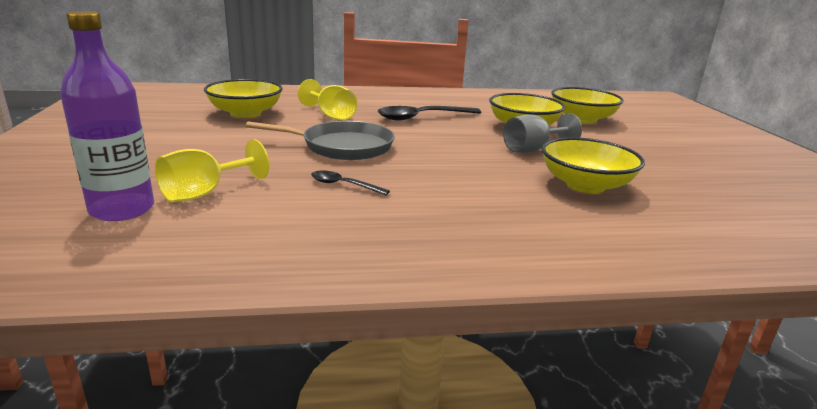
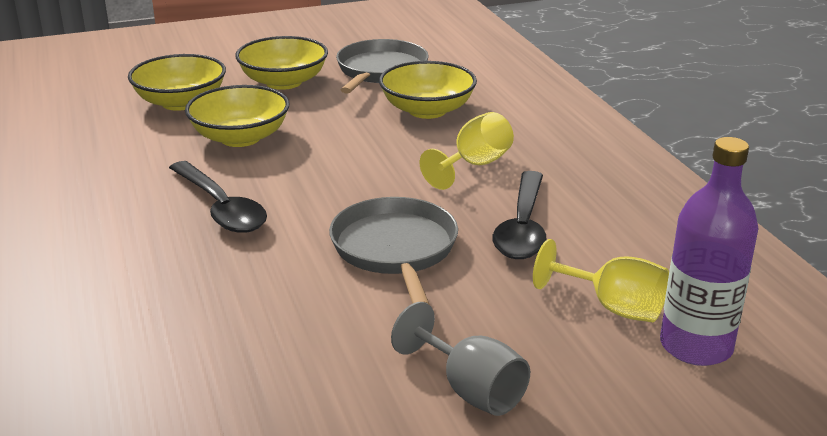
camera: 100 degrees left, 5 degrees up
yellow bowl [204,79,283,118] -> yellow bowl moved to [235,36,328,90]
yellow goblet [298,79,357,120] -> yellow goblet moved to [420,112,514,190]
black spoon [311,171,390,195] -> black spoon [493,171,547,259], size x1.89
grey goblet [503,113,582,153] -> grey goblet moved to [391,302,530,416]
none -> grey pan [336,39,429,94]

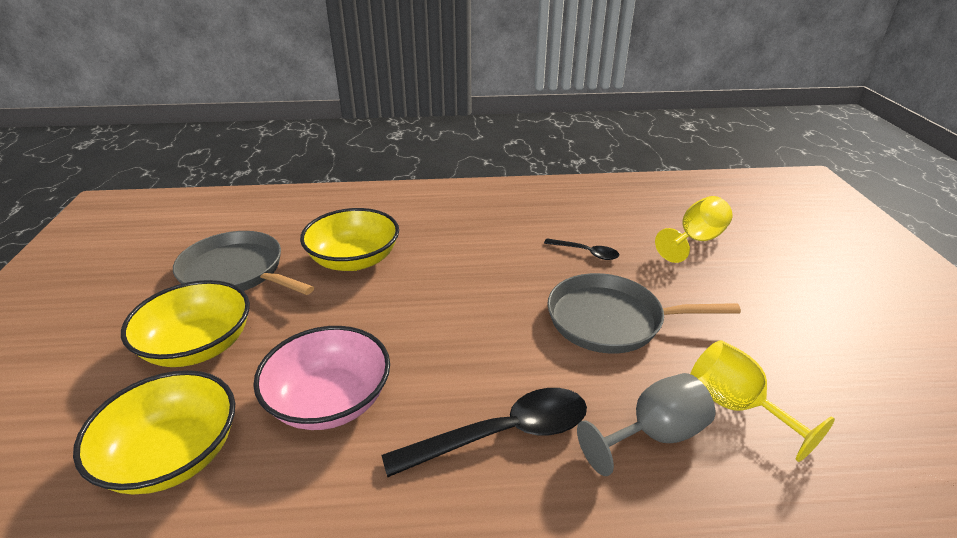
camera: 75 degrees left, 5 degrees up
yellow bowl [185,85,289,147] -> pink bowl [253,326,390,430]
grey goblet [391,302,530,416] -> grey goblet moved to [577,373,716,476]
yellow goblet [420,112,514,190] -> yellow goblet moved to [690,340,835,462]
black spoon [493,171,547,259] -> black spoon [544,238,619,260], size x0.53
purple bottle [660,137,759,366] -> none

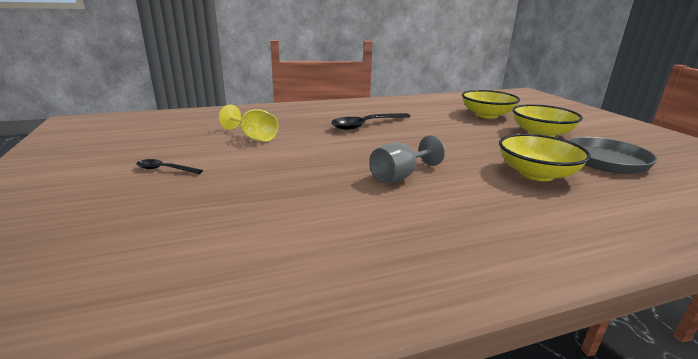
camera: 165 degrees right, 10 degrees down
pink bowl [253,326,390,430] -> none
black spoon [544,238,619,260] -> black spoon moved to [136,159,203,174]
grey pan [547,273,741,353] -> none
grey goblet [577,373,716,476] -> grey goblet moved to [369,135,445,183]
yellow goblet [655,196,732,263] -> none

